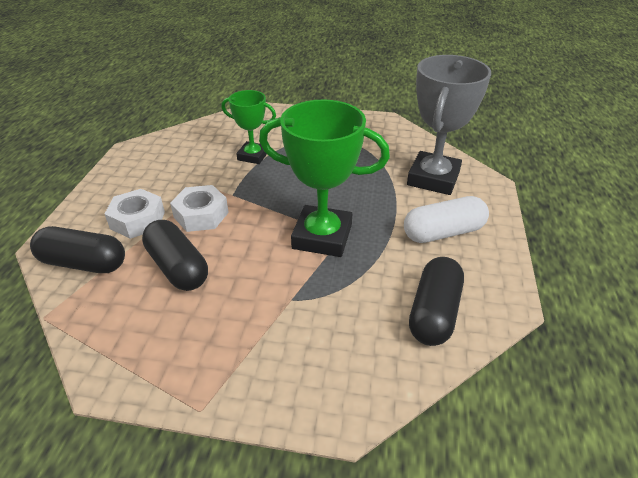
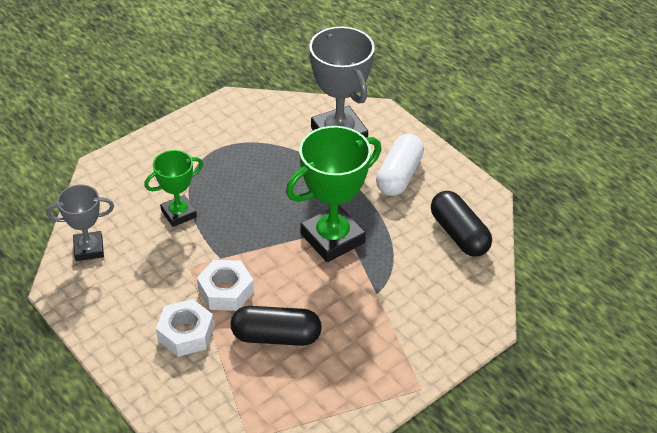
camera: 50 degrees left, 5 degrees up
black capsule [30,226,125,273] -> none
none -> grey trophy [47,184,114,261]

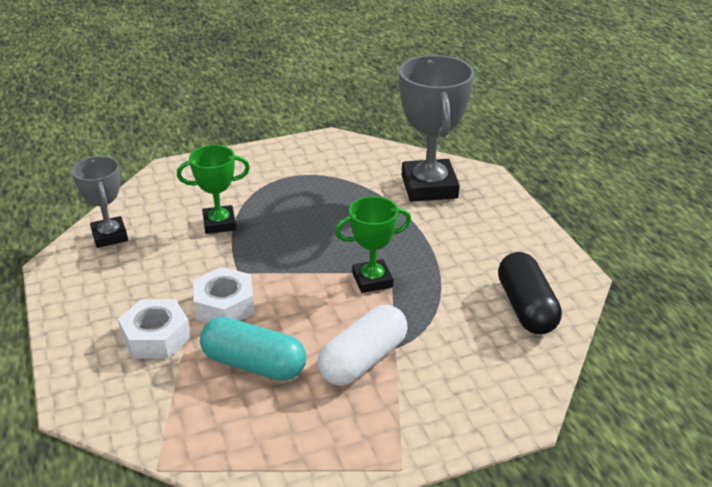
camera: 20 degrees right, 10 degrees down
grey trophy [47,184,114,261] -> grey trophy turned 60 degrees clockwise [72,156,128,248]
black capsule [231,306,322,346] -> turquoise capsule [200,317,306,381]
green trophy [286,126,381,262] -> green trophy [335,196,411,293], size x0.58
white capsule [376,134,424,196] -> white capsule moved to [318,305,408,386]

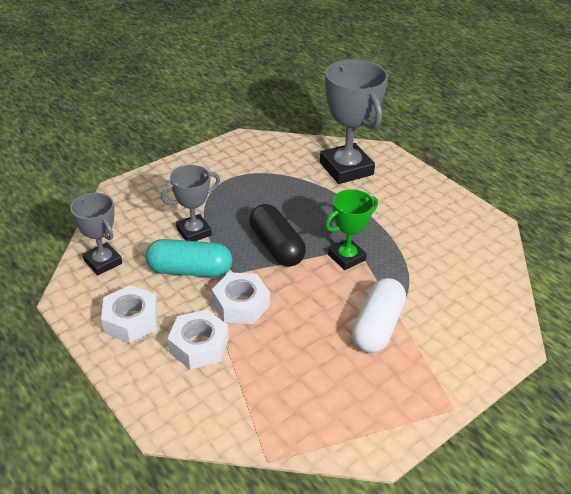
camera: 20 degrees left, 5 degrees up
green trophy [177,145,250,234] -> grey trophy [161,165,220,241]
turquoise capsule [200,317,306,381] -> turquoise capsule moved to [146,239,232,277]
black capsule [498,252,562,334] -> black capsule moved to [249,204,306,267]
none -> white nut [101,285,157,343]

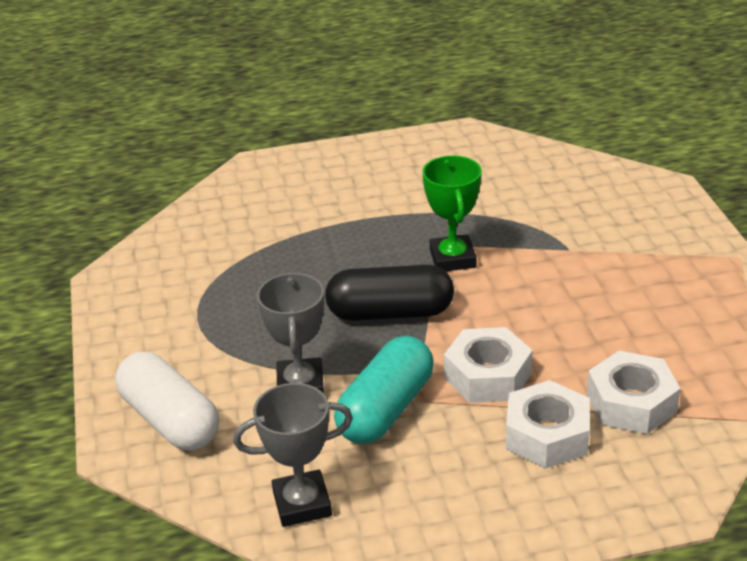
camera: 60 degrees left, 5 degrees down
white nut [101,285,157,343] -> white nut moved to [587,351,681,434]
grey trophy [320,59,388,184] -> none
white capsule [352,278,406,353] -> white capsule moved to [115,352,219,451]

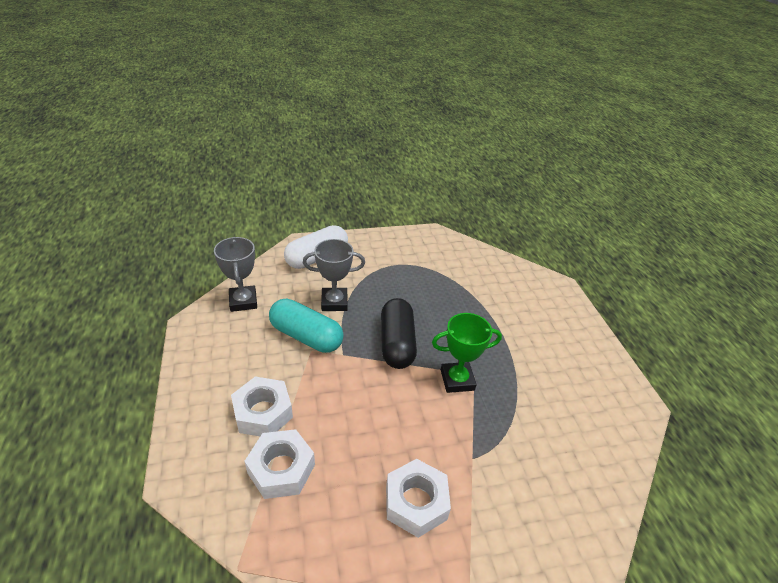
camera: 85 degrees right, 5 degrees up
white nut [444,327,532,403] -> white nut moved to [386,459,451,538]

